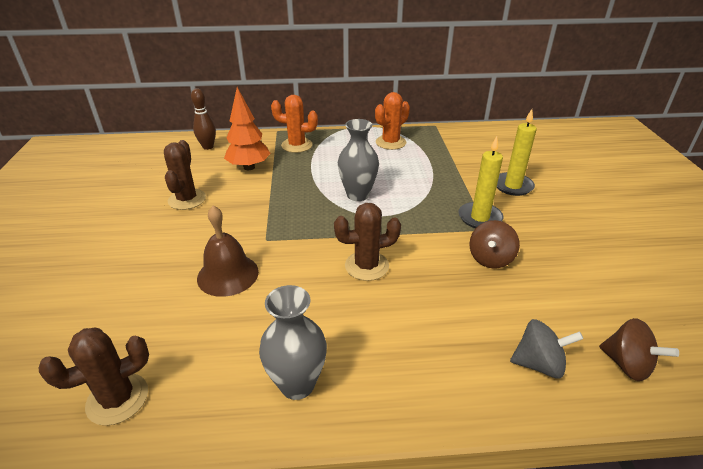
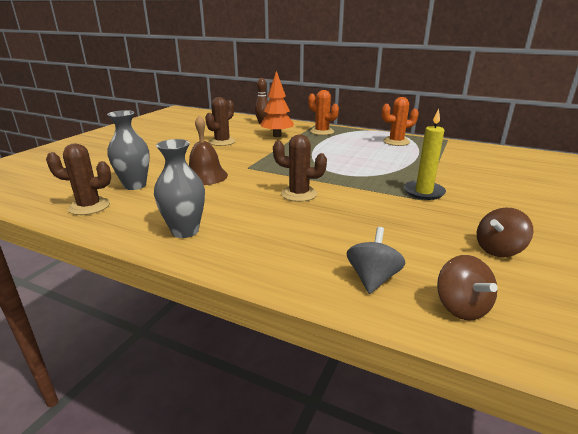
camera: 30 degrees right, 10 degrees down
grey vase [338,119,379,201] -> grey vase moved to [107,110,150,190]
brown spinning top [470,220,520,268] -> brown spinning top moved to [477,208,533,257]
yellow candle [497,109,537,196] -> none
grey spinning top [510,319,583,378] -> grey spinning top turned 105 degrees counterclockwise [347,227,405,294]

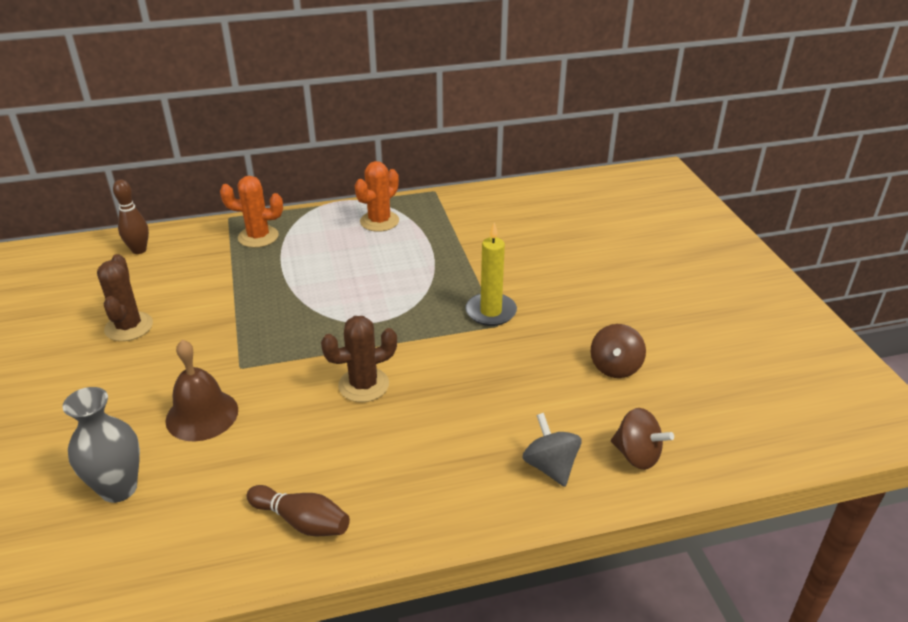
camera: 40 degrees left, 10 degrees up
brown cactus [46,143,111,215] -> none
grey vase [154,139,205,238] -> brown bowling pin [247,485,350,536]
orange tree [260,71,294,137] -> none

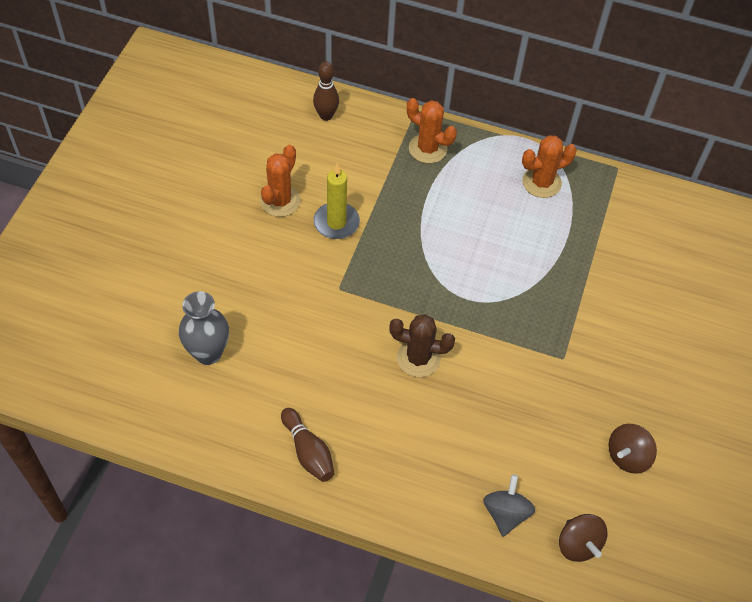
camera: 30 degrees right, 20 degrees up
brown cactus [97,254,153,341] -> orange cactus [260,145,301,217]
brown bell [166,340,238,441] -> none
yellow candle [465,223,517,326] -> yellow candle moved to [314,163,360,239]

